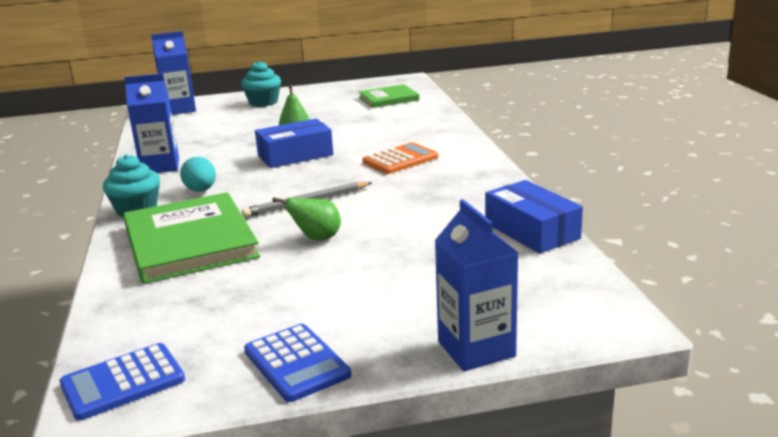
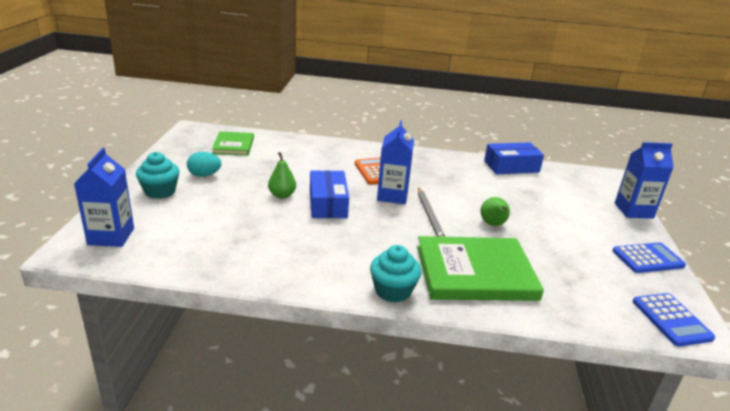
camera: 75 degrees left, 5 degrees up
blue carton [124,73,179,173] -> blue carton moved to [377,120,414,204]
turquoise egg [180,157,216,192] -> turquoise egg moved to [187,152,221,177]

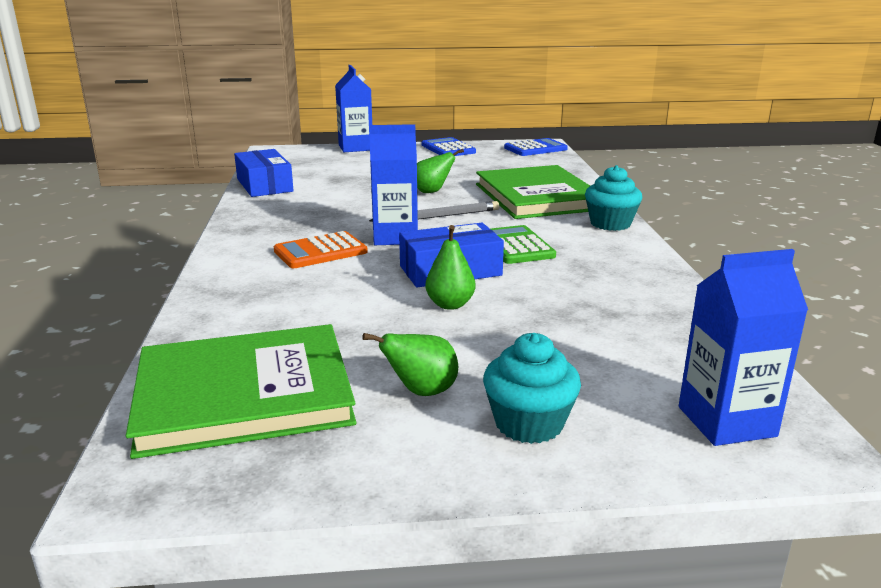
camera: 100 degrees left, 5 degrees down
turquoise egg [187,152,221,177] -> green pear [362,333,458,396]
green book [212,132,254,155] -> green book [126,324,357,459], size x1.81
none -> green calculator [491,225,556,264]

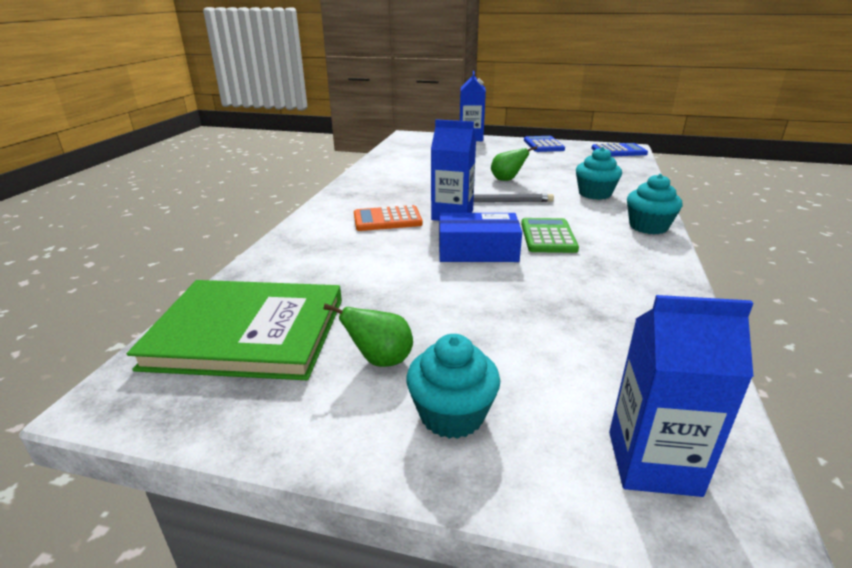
camera: 20 degrees right, 5 degrees up
blue box [234,149,294,197] -> none
green pear [426,225,476,310] -> none
green book [476,165,590,219] -> turquoise cupcake [576,147,622,200]

